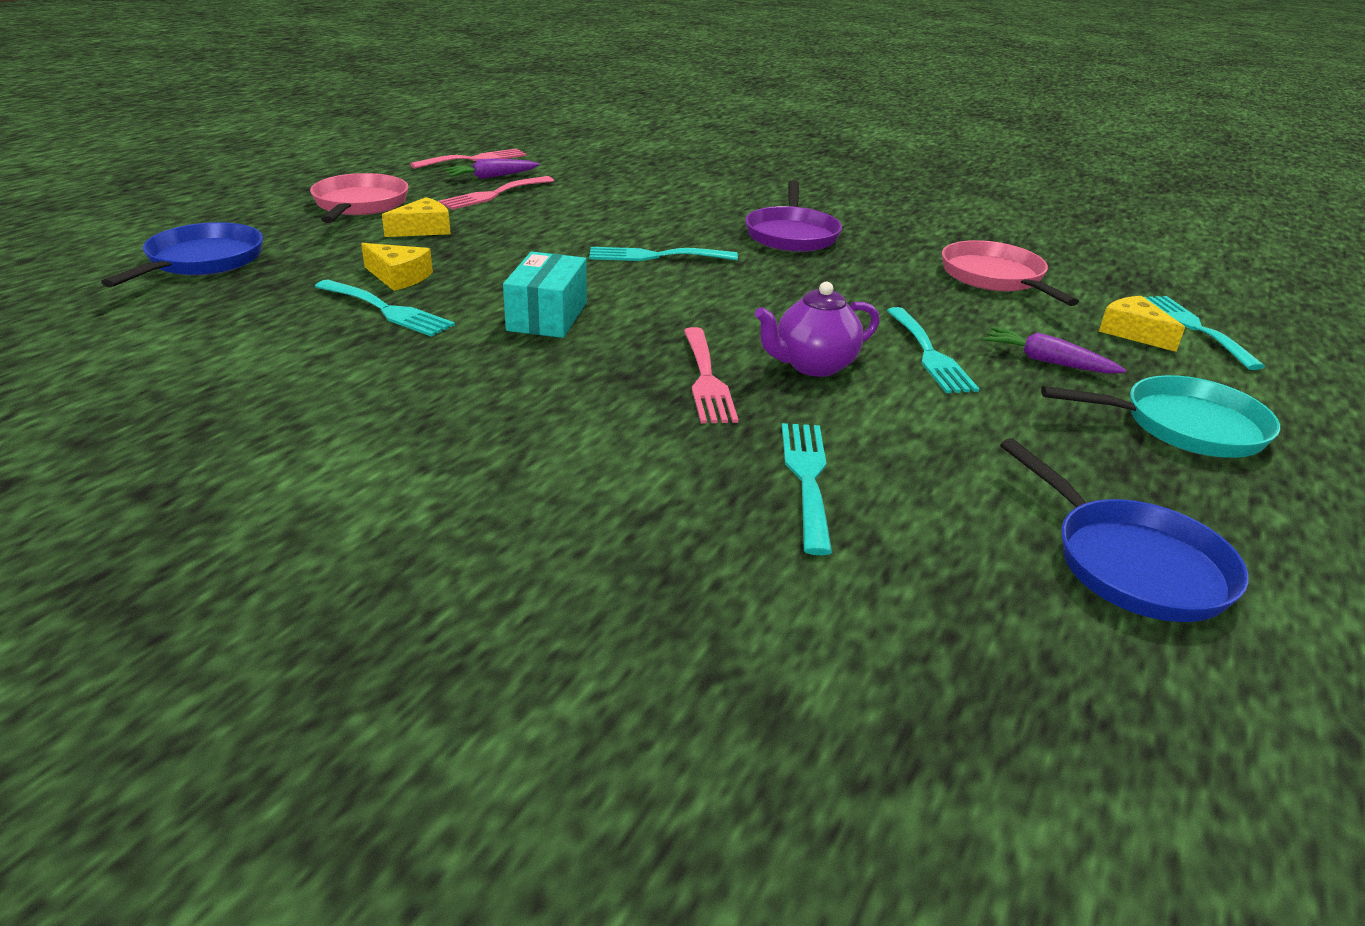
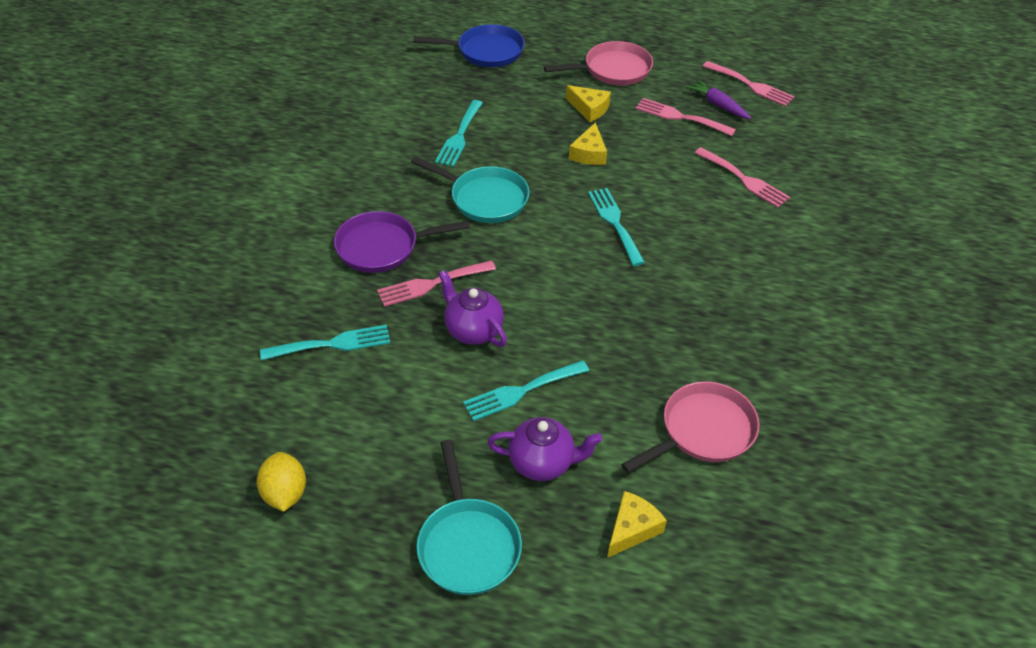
camera: 75 degrees right, 15 degrees up
yellow cheese [361,243,433,291] -> yellow cheese moved to [569,122,607,165]
turquoise box [503,252,587,338] -> turquoise pan [411,156,530,223]
purple pan [745,180,842,252] -> purple pan moved to [334,211,470,273]
purple carrot [983,327,1126,374] -> purple teapot [488,417,602,481]
blue pan [1000,438,1249,622] -> yellow lemon [256,452,306,512]
turquoise fork [1144,296,1265,370] -> none
none -> pink fork [695,147,790,208]

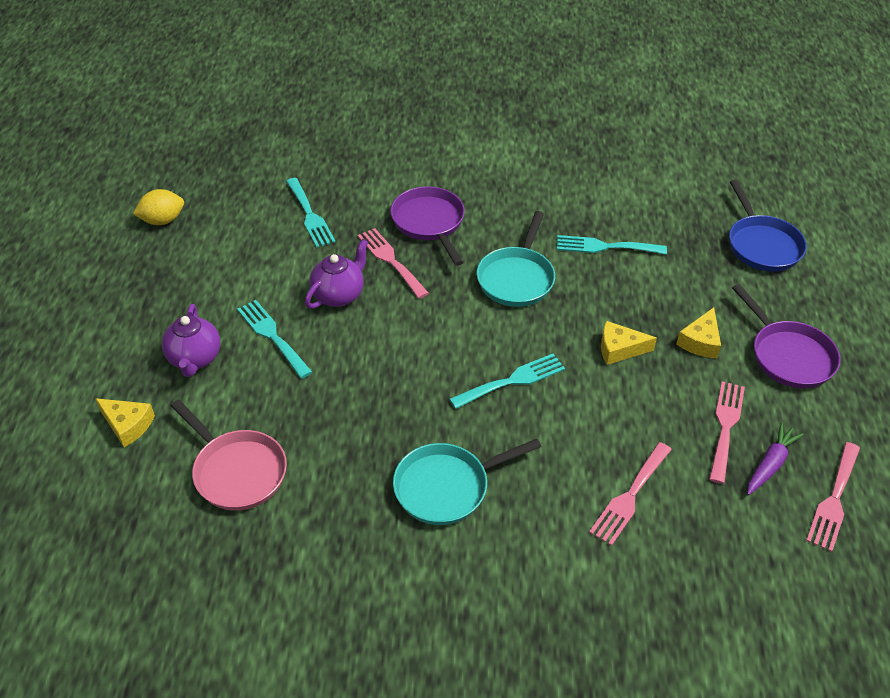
camera: 80 degrees right, 0 degrees up
turquoise pan [416,440,522,595] -> turquoise pan moved to [393,439,541,525]
pink pan [544,41,653,85] -> purple pan [732,284,840,388]

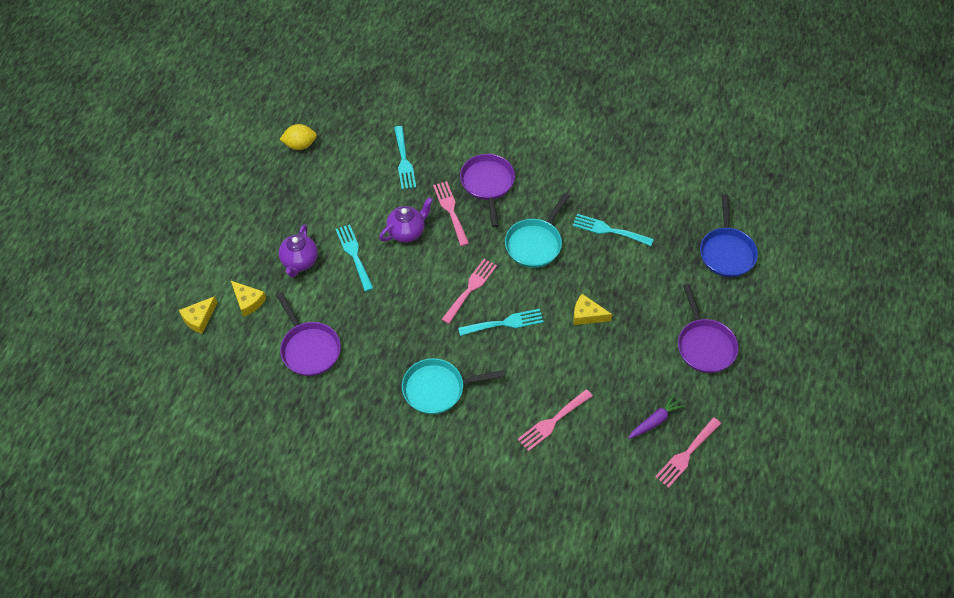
camera: 15 degrees right, 10 degrees up
pink pan [171,400,287,511] -> purple pan [277,293,341,376]
yellow cheese [676,307,721,358] -> yellow cheese moved to [179,296,217,334]
pink fork [709,381,745,484] -> pink fork moved to [441,259,497,324]

